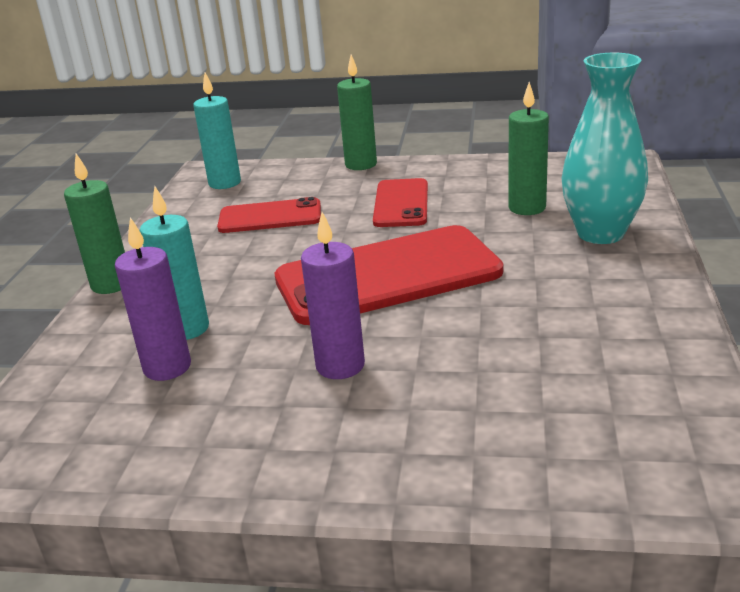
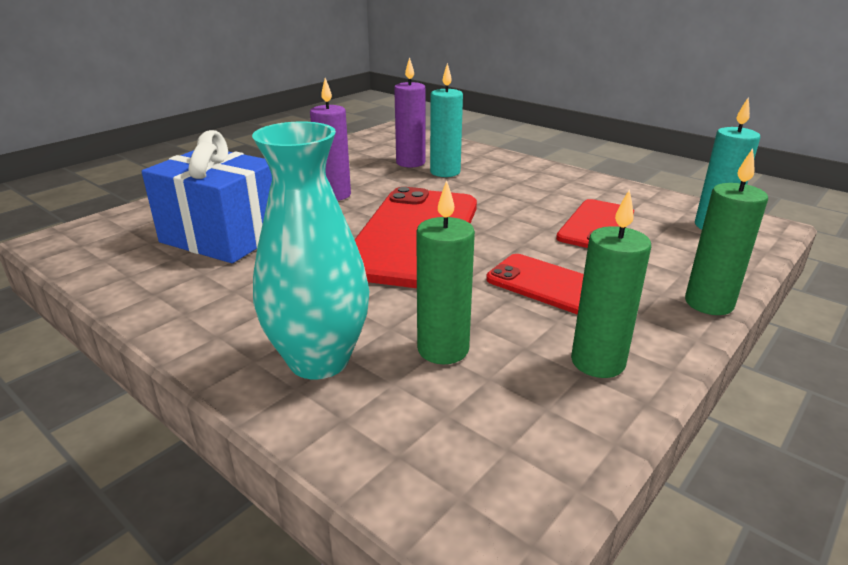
camera: 120 degrees right, 0 degrees up
green candle [64,154,125,294] -> green candle moved to [571,189,651,378]
none -> blue gift [142,130,272,263]

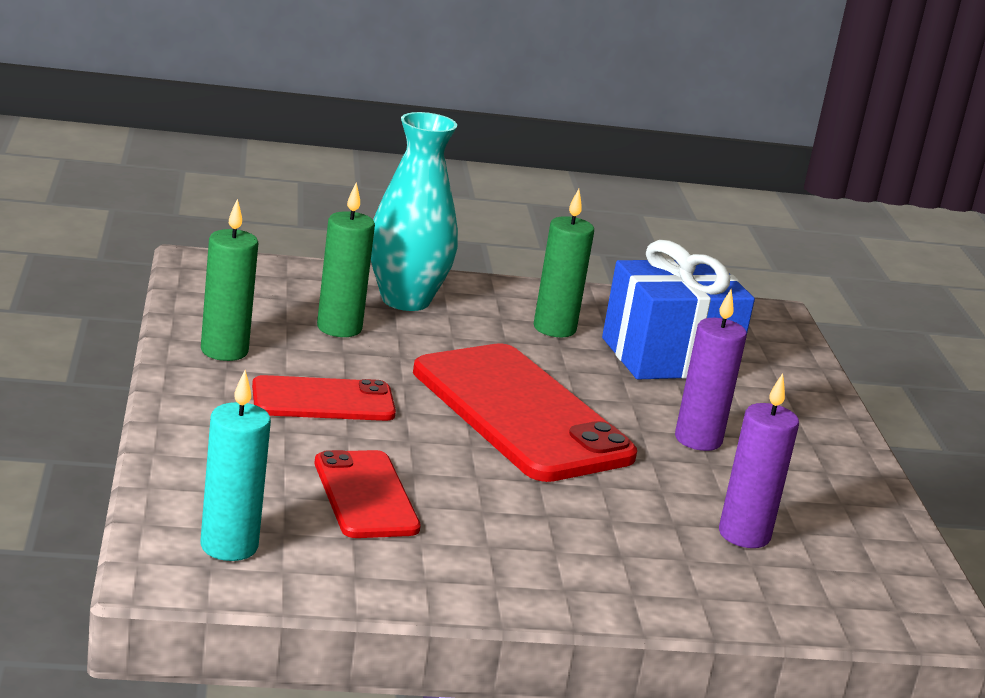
camera: 130 degrees right, 5 degrees down
turquoise candle [430,63,463,177] -> none
green candle [685,148,768,315] -> green candle moved to [534,189,594,337]

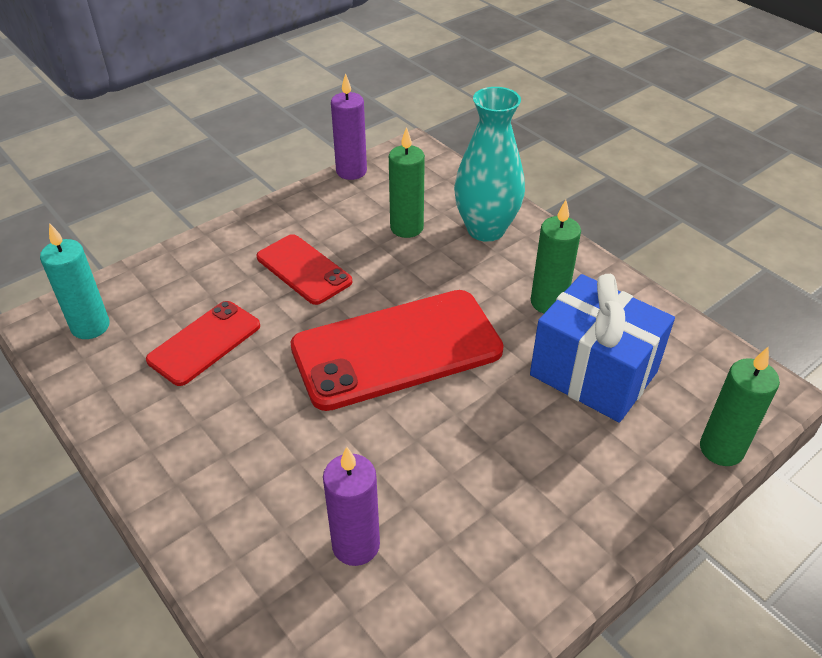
camera: 60 degrees right, 20 degrees up
green candle [201,199,258,361] -> green candle moved to [700,347,780,466]
red phone [413,343,637,482] -> red phone turned 45 degrees clockwise [291,290,504,411]
purple candle [675,290,747,451] -> purple candle moved to [331,73,367,180]

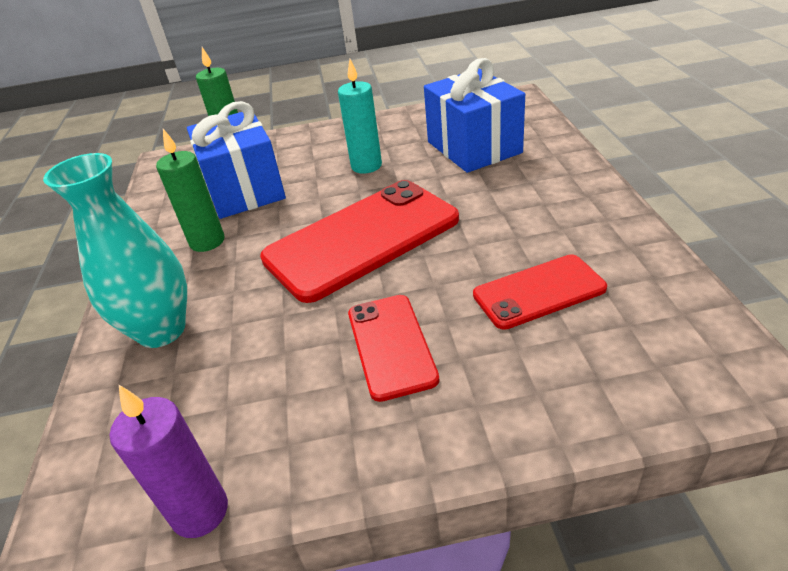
camera: 145 degrees left, 5 degrees down
turquoise candle [40,223,110,339] -> turquoise candle moved to [338,59,382,174]
red phone [291,290,504,411] -> red phone turned 45 degrees counterclockwise [260,180,459,303]
purple candle [323,447,380,566] -> blue gift [424,58,525,173]
green candle [389,127,425,238] -> none

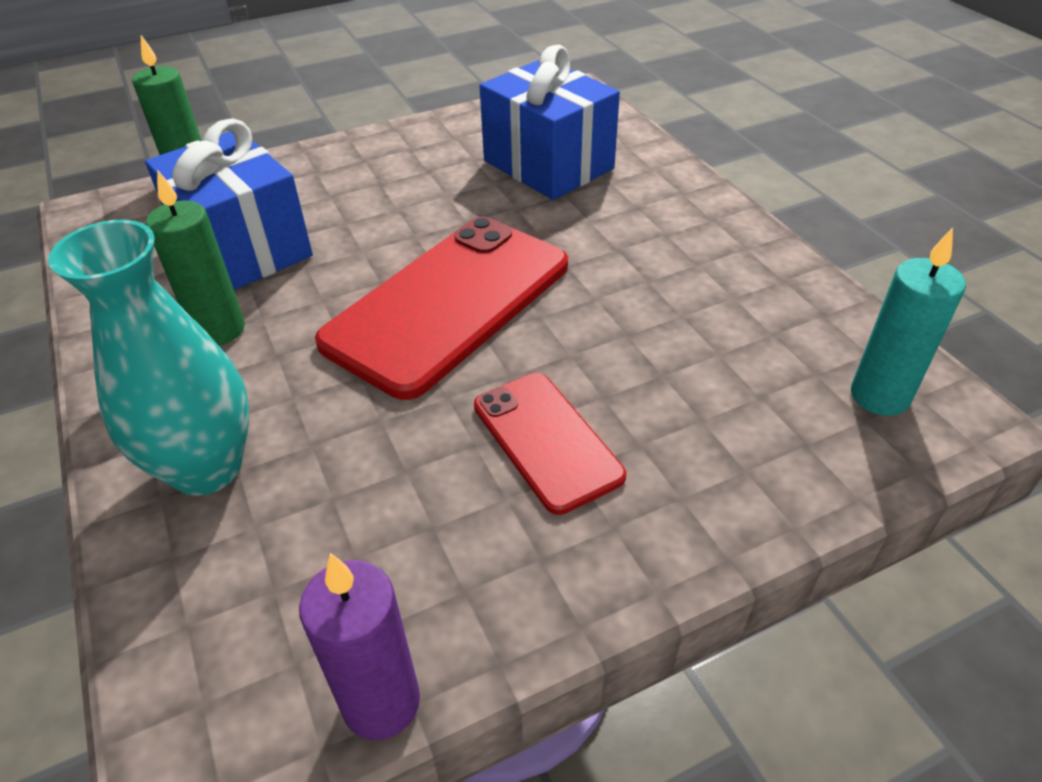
camera: 20 degrees left, 5 degrees up
turquoise candle [338,59,382,174] -> turquoise candle moved to [851,228,966,416]
red phone [473,254,607,330] -> none

